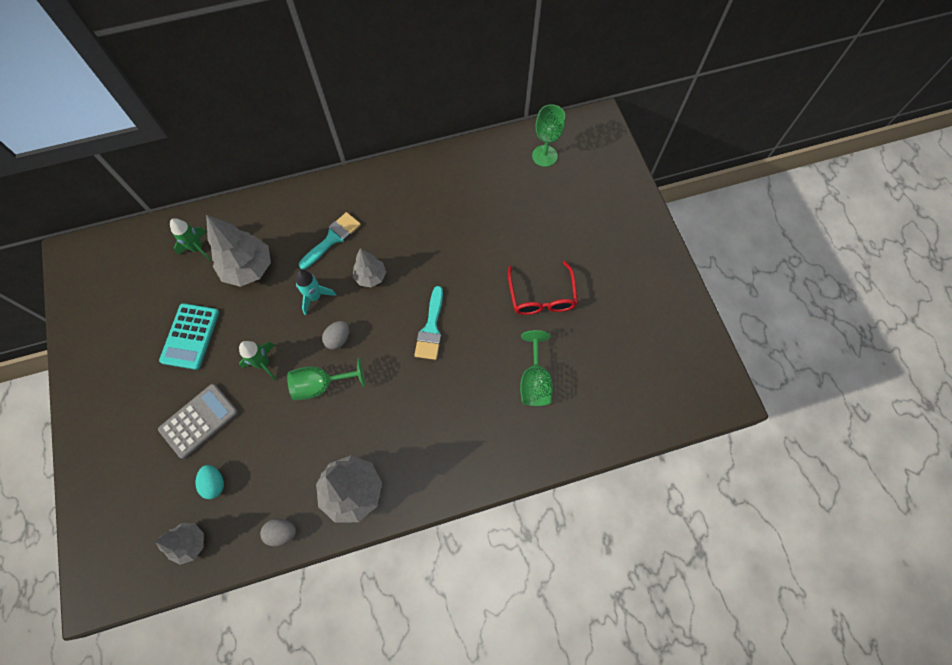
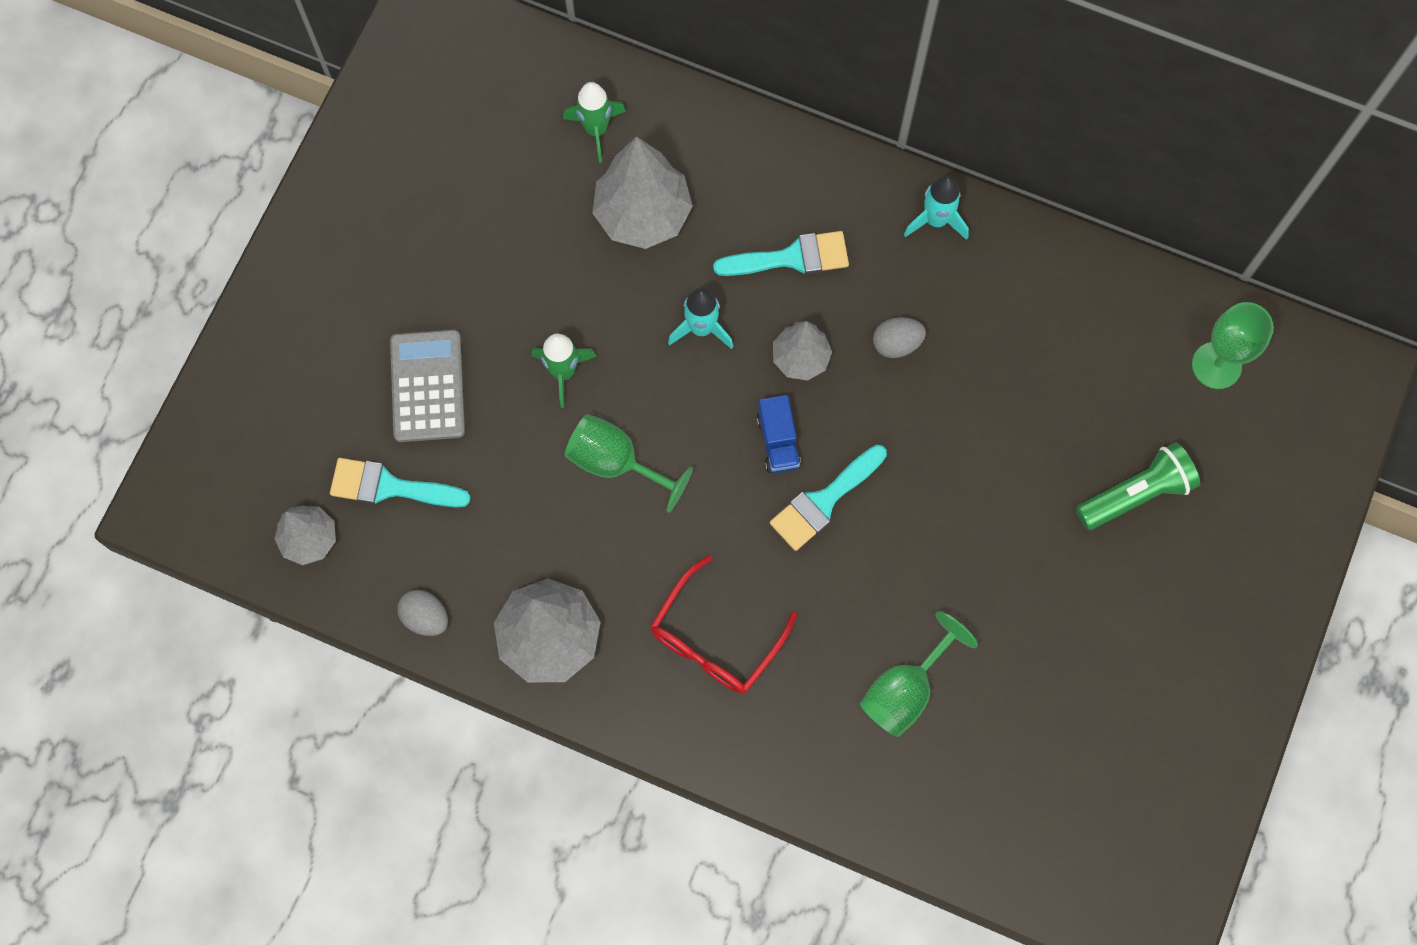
camera: 40 degrees right, 5 degrees up
grey calculator [158,384,238,459] -> grey calculator turned 90 degrees counterclockwise [390,330,465,442]
turquoise calculator [159,303,219,370] -> none
turquoise egg [195,465,224,499] -> turquoise brush [330,458,471,507]
grey egg [322,321,349,350] -> grey egg moved to [873,317,926,358]
red glasses [508,261,578,315] -> red glasses moved to [650,555,797,694]
none -> blue truck [757,395,801,474]
none -> turquoise rocket [904,176,969,240]
none -> green flashlight [1076,442,1200,530]

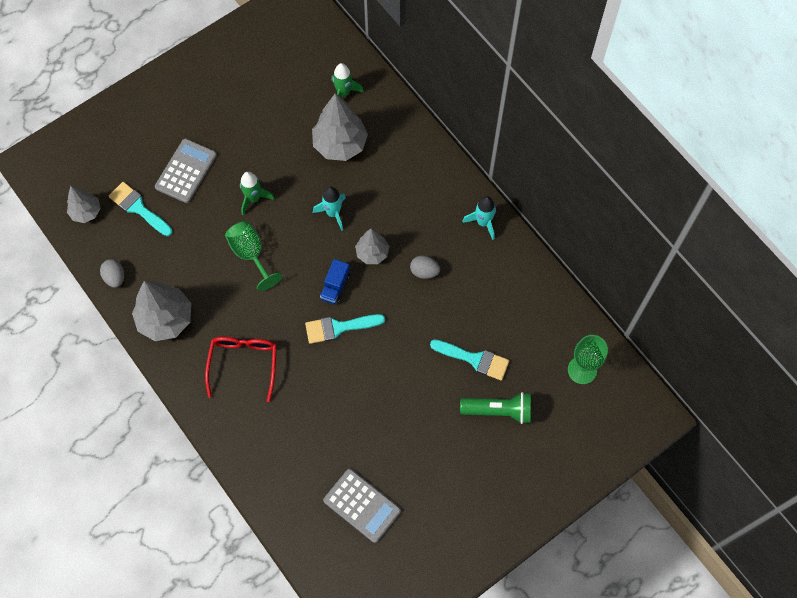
camera: 30 degrees right, 5 degrees down
red glasses [650,555,797,694] -> red glasses turned 120 degrees clockwise [205,337,277,402]
turquoise brush [713,231,849,276] -> turquoise brush moved to [430,339,509,381]
green goblet [860,611,978,737] -> none
none -> grey calculator [323,469,401,543]

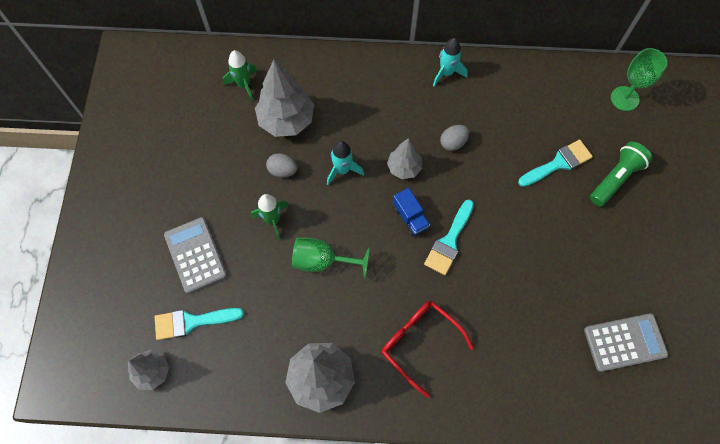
camera: 50 degrees left, 0 degrees up
grey egg [100,259,124,288] -> grey egg moved to [266,153,298,178]

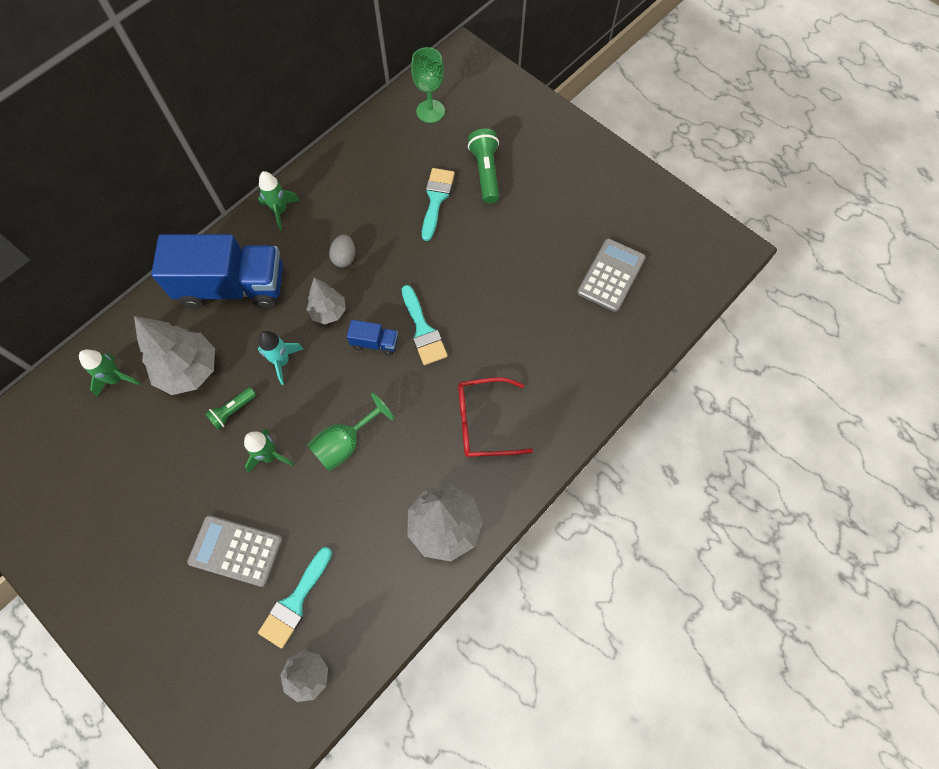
camera: 50 degrees left, 0 degrees up
grey egg [266,153,298,178] -> green flashlight [205,387,256,430]
turquoise rocket [433,38,468,87] -> green rocket [258,171,300,231]
none -> blue truck [151,234,283,309]

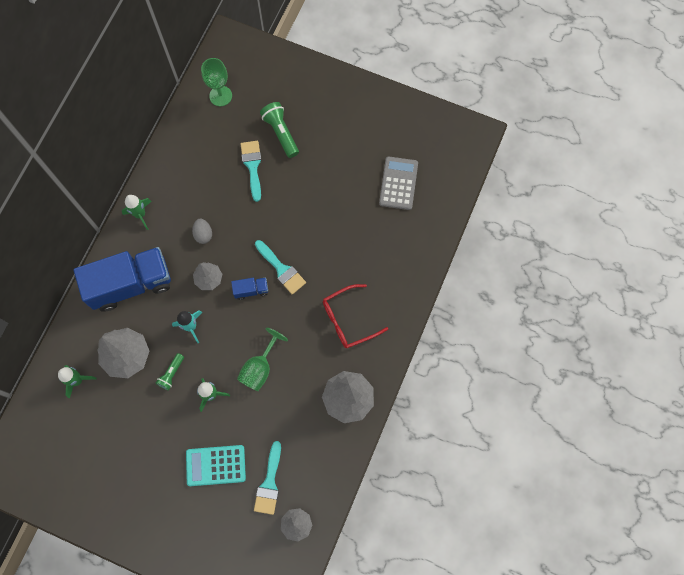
camera: 20 degrees left, 5 degrees up
grey calculator [187,515,283,587] -> turquoise calculator [186,445,246,486]

